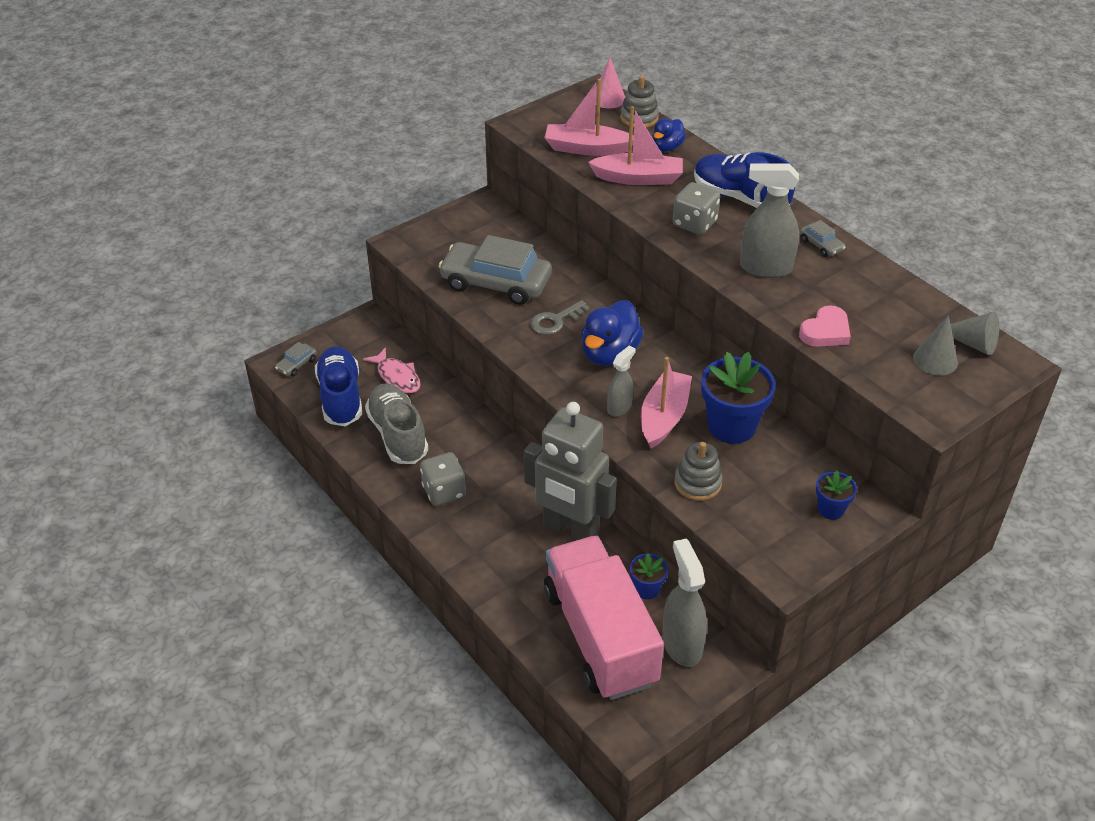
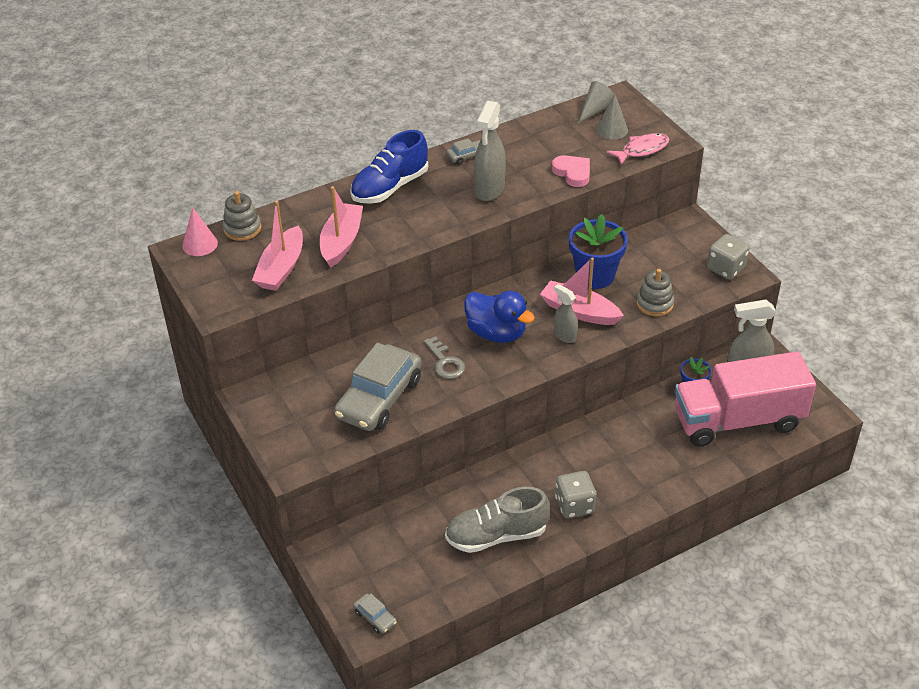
camera: 80 degrees left, 0 degrees up
blue shoe [315,346,362,426] -> none
pink fish [363,347,420,393] -> pink fish moved to [607,133,669,165]
grey robot [524,402,617,540] -> none
blue duck [653,118,686,151] -> none
grey dice [673,182,720,235] -> grey dice moved to [707,234,749,280]
blue flower pot [816,470,857,520] -> none

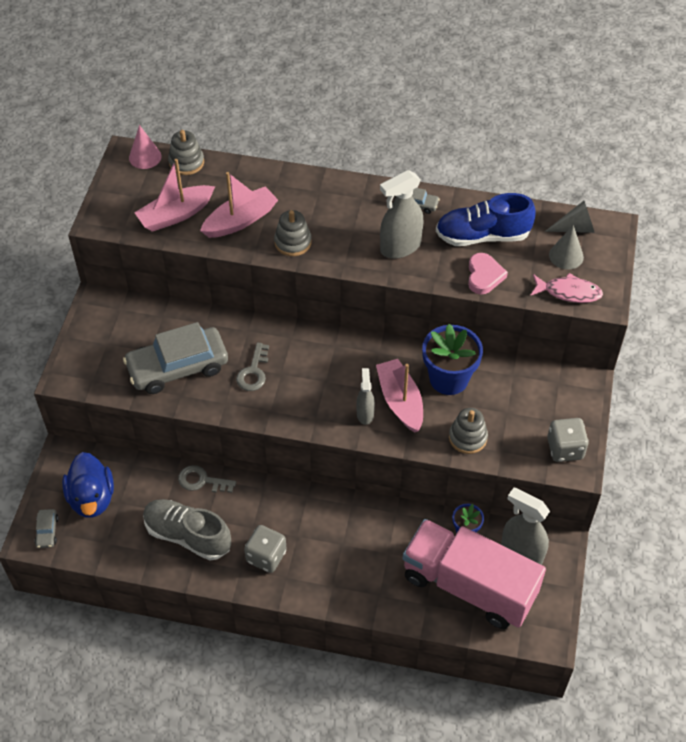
camera: 40 degrees right, 10 degrees up
blue shoe [350,130,428,204] -> blue shoe moved to [436,193,536,246]
blue duck [464,291,535,343] -> blue duck moved to [62,452,114,518]
none -> grey key [178,465,236,493]
none -> grey stacking toy [274,210,312,256]

